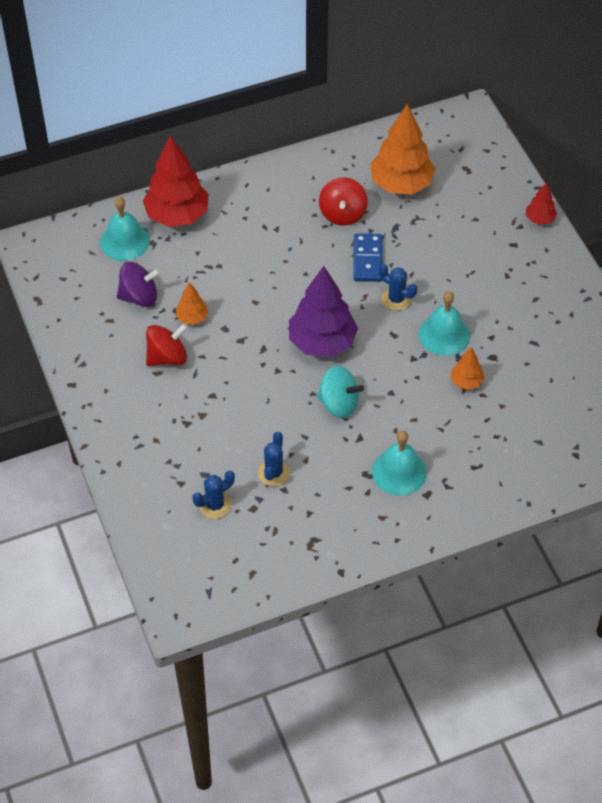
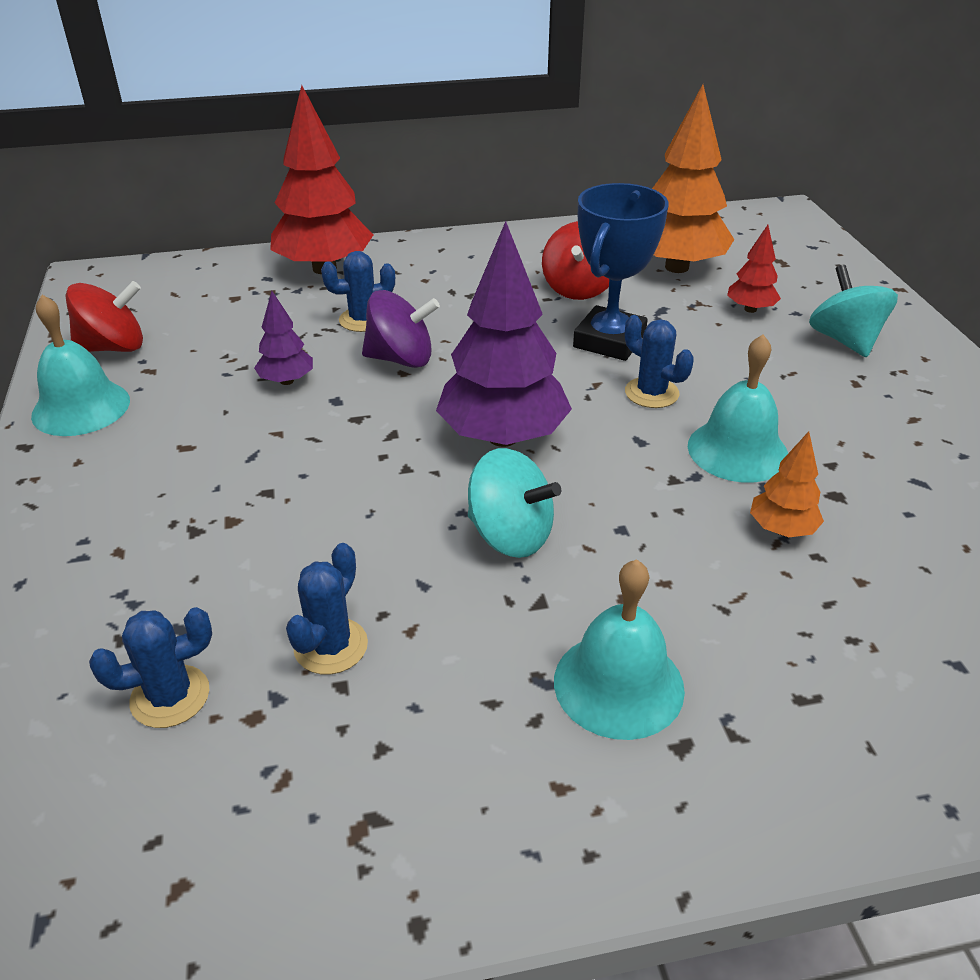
camera: 10 degrees right, 15 degrees down
turquoise bell [100,197,150,261] -> turquoise bell moved to [31,295,130,436]
purple spinning top [117,262,161,307] -> purple spinning top moved to [362,290,440,368]
red spinning top [146,324,188,366] -> red spinning top moved to [66,281,143,352]
orange tree [176,282,209,325] -> purple tree [254,291,313,385]
blue domino [354,233,383,282] -> blue trophy [573,183,669,361]
red tree [526,182,557,225] -> red tree moved to [727,225,781,313]
none -> blue cactus [321,251,395,332]
none -> turquoise spinning top [809,265,898,357]

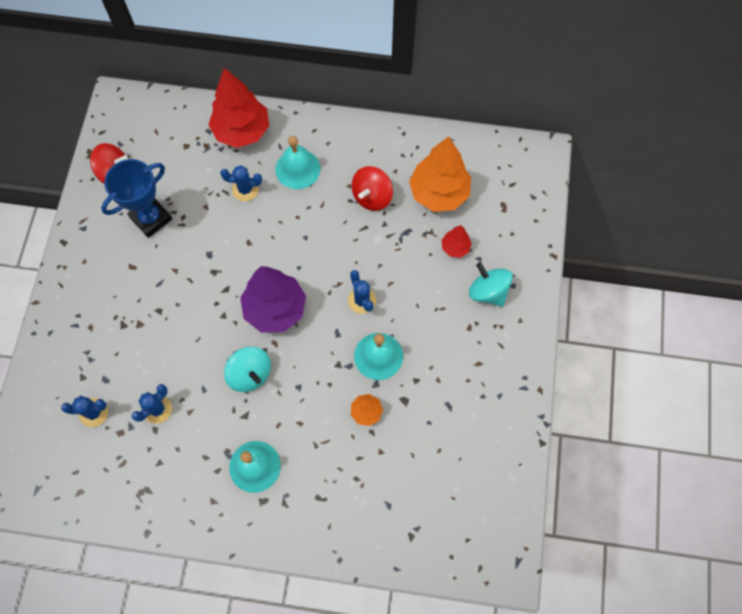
camera: 20 degrees right, 30 degrees up
turquoise bell [31,295,130,436] -> turquoise bell moved to [275,136,320,189]
purple tree [254,291,313,385] -> none
purple spinning top [362,290,440,368] -> none
blue trophy [573,183,669,361] -> blue trophy moved to [101,159,172,238]
turquoise spinning top [809,265,898,357] -> turquoise spinning top turned 45 degrees counterclockwise [469,262,513,307]

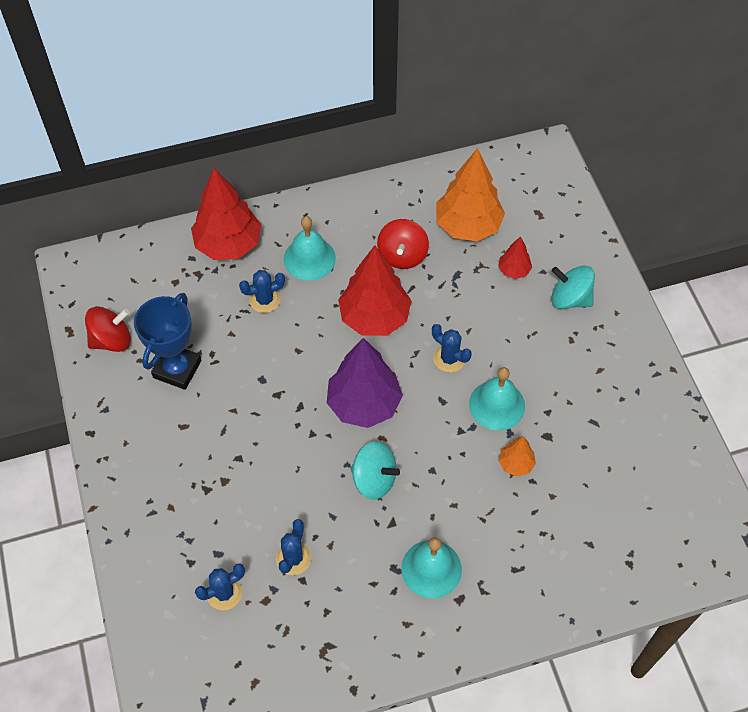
camera: 25 degrees left, 10 degrees down
none -> red tree [338,245,411,336]

